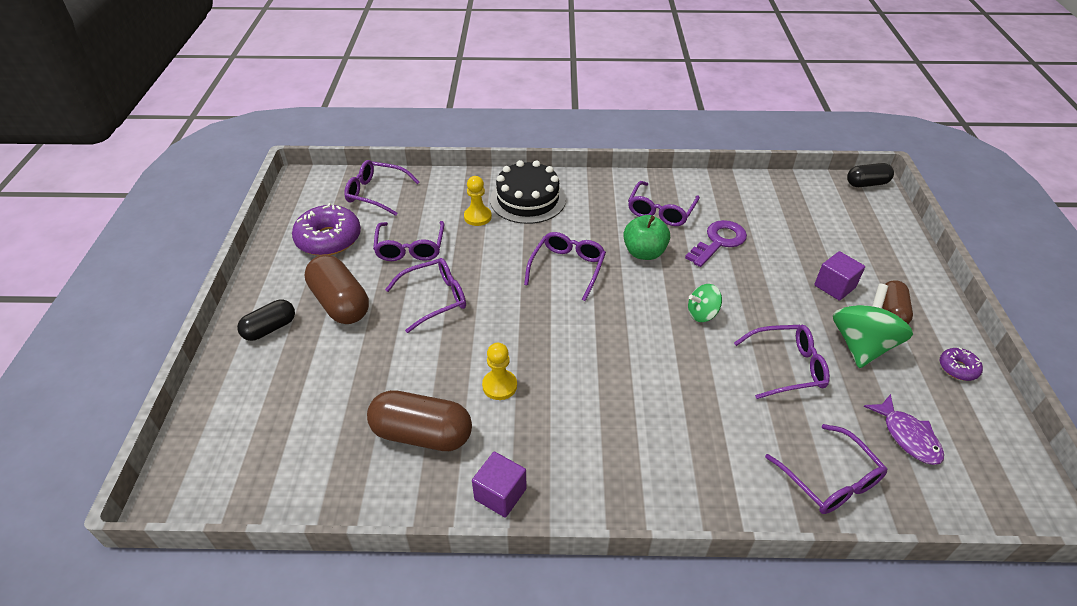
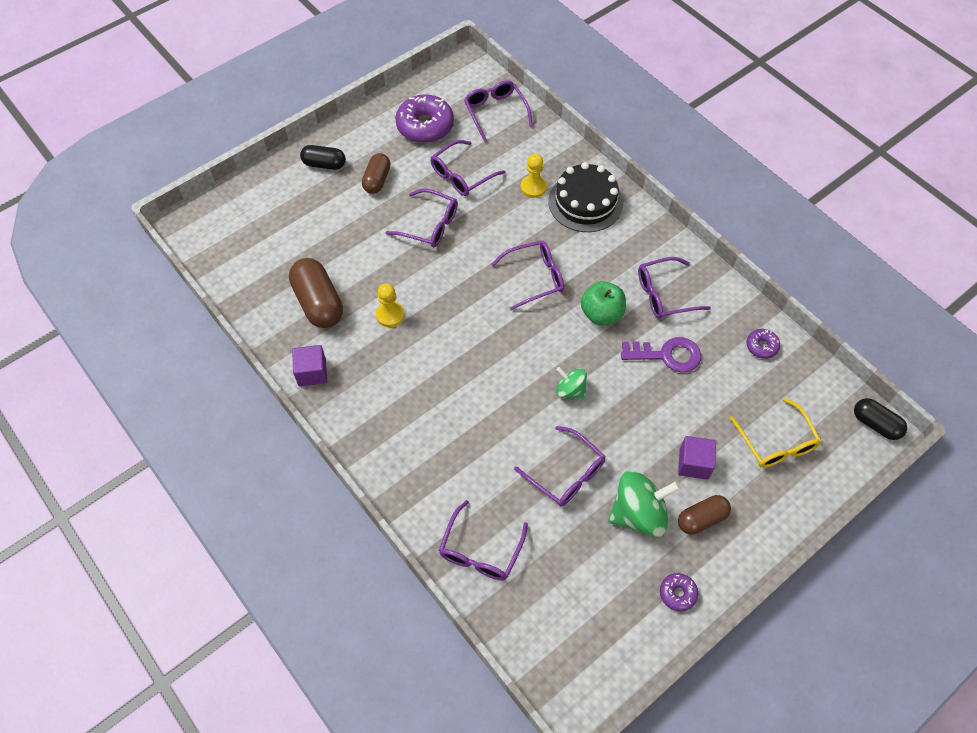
camera: 50 degrees right, 15 degrees up
brown capsule [305,255,369,324] -> brown capsule [362,153,391,194], size x0.62
purple fish [864,394,944,465] -> none
none -> yellow glasses [730,398,822,468]
none -> purple donut [746,329,780,359]

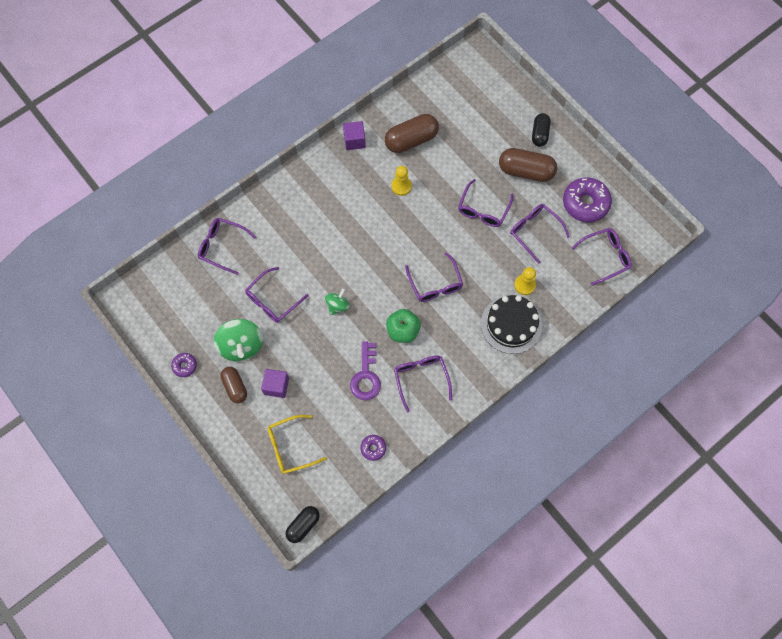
camera: 90 degrees right, 10 degrees up
brown capsule [362,153,391,194] -> brown capsule [499,148,557,182], size x1.61

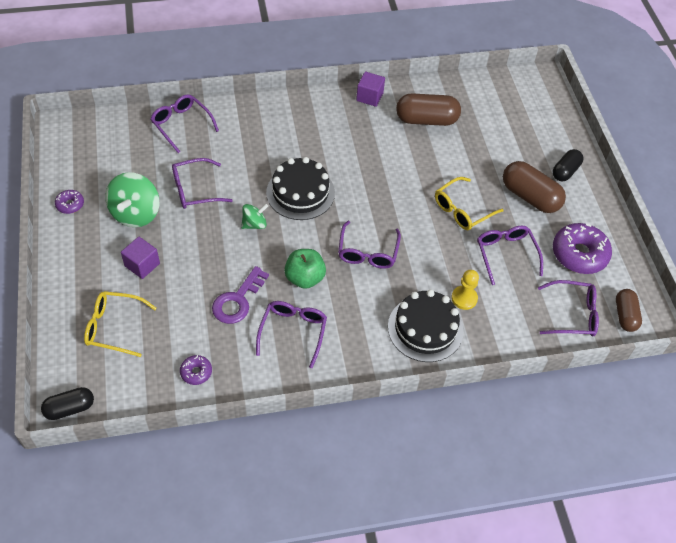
camera: 25 degrees right, 15 degrees down
brown capsule [220,367,247,403] -> brown capsule moved to [616,289,642,332]
yellow pawn [391,166,412,196] -> none
purple glasses [458,179,514,227] -> yellow glasses [435,177,504,230]
none -> black cake [266,157,335,220]

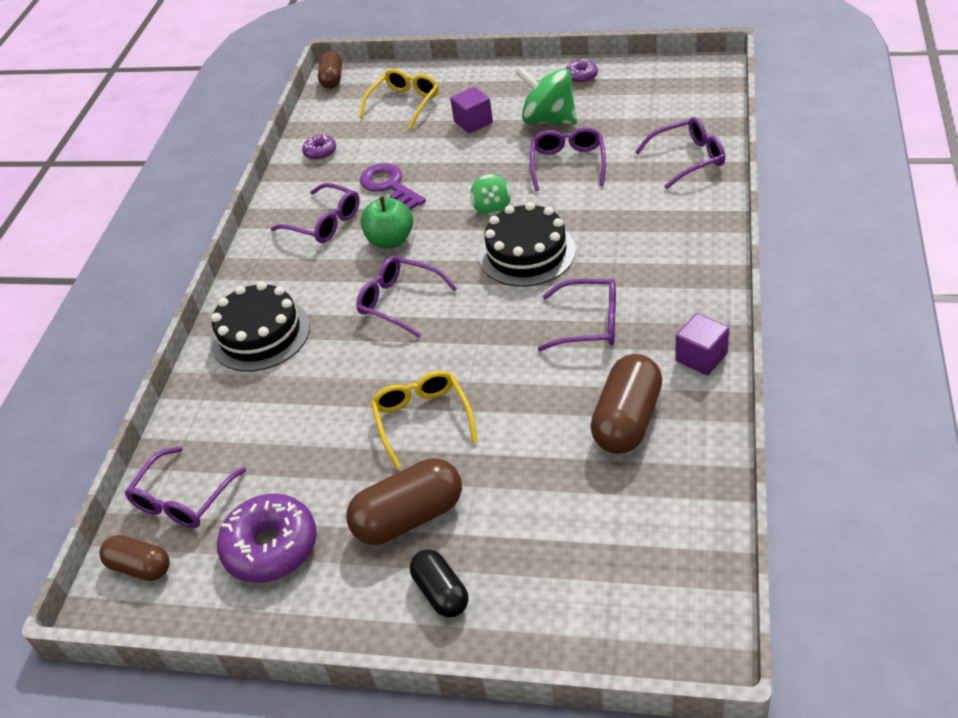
camera: 120 degrees right, 10 degrees down
black capsule [41,387,94,420] -> brown capsule [318,51,342,89]
yellow pawn [451,270,479,310] -> none
purple glasses [477,226,543,285] -> purple glasses moved to [538,279,616,351]

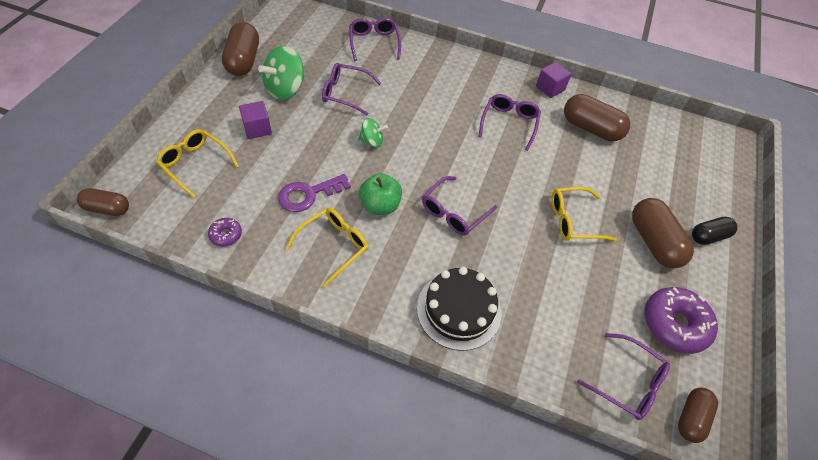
camera: 90 degrees left, 10 degrees up
purple glasses [271,183,360,243] -> yellow glasses [285,208,368,287]
black cake [479,202,576,287] -> none
purple donut [566,59,598,83] -> brown capsule [222,22,259,76]

